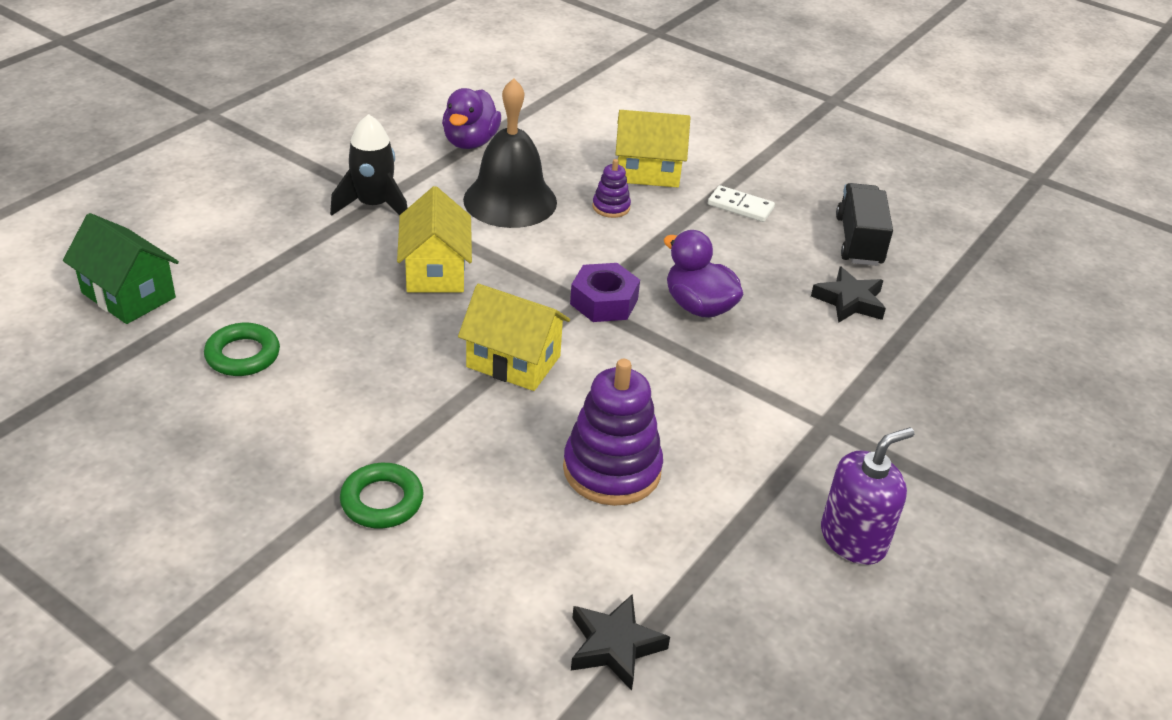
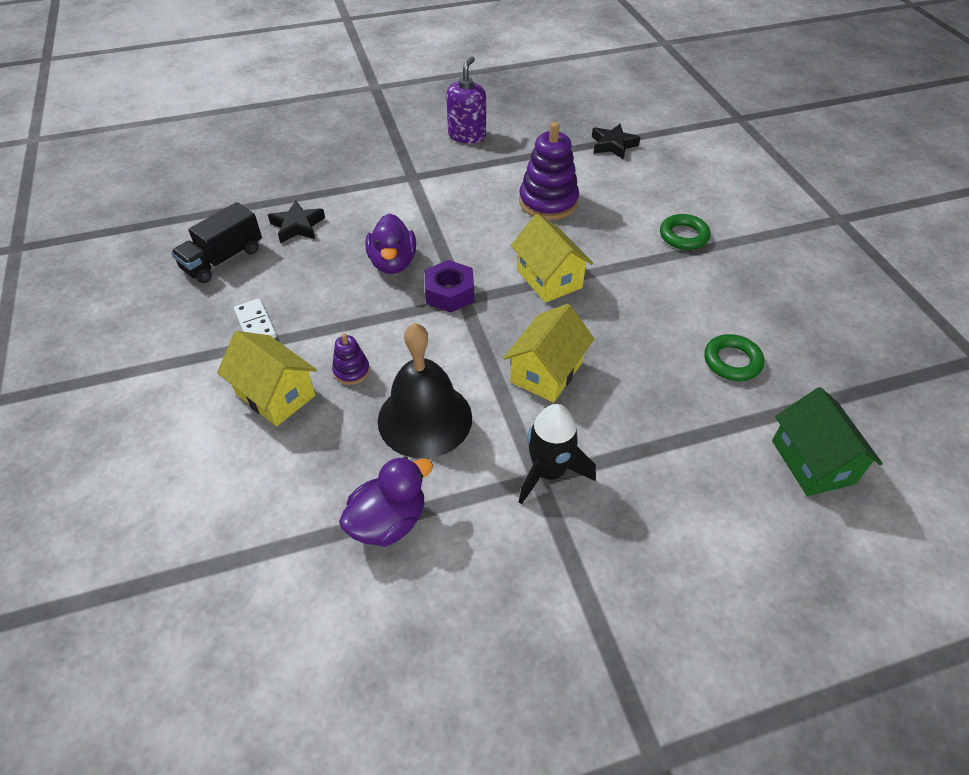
camera: 140 degrees left, 10 degrees up
purple soap dispenser [821,427,914,565] -> purple soap dispenser turned 105 degrees clockwise [446,56,486,144]

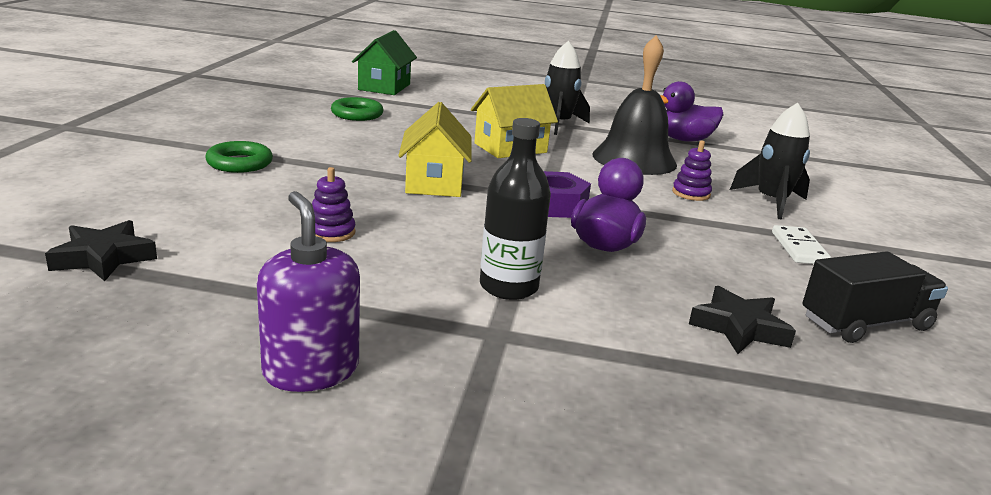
camera: 155 degrees left, 25 degrees down
yellow house [217,331,317,426] -> black rocket [730,103,810,220]
purple soap dispenser [446,56,486,144] -> purple soap dispenser turned 105 degrees clockwise [257,191,360,392]
purple stacking toy [519,122,579,220] -> purple stacking toy [312,167,356,242], size x0.50
none -> black bottle [480,118,551,300]

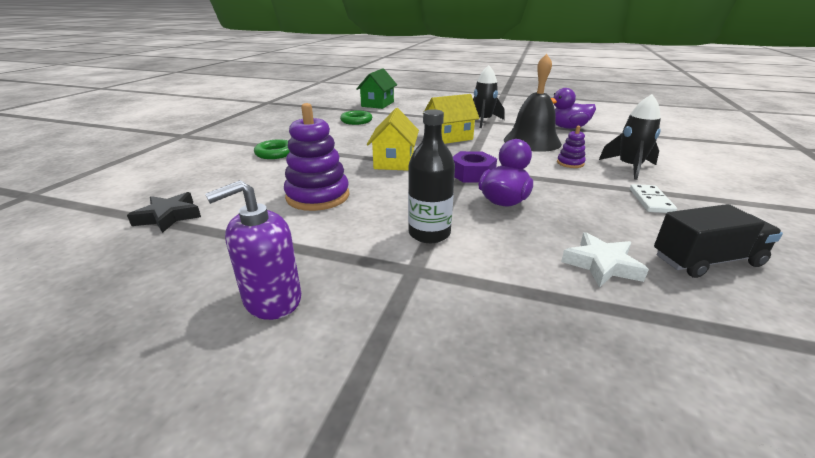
camera: 10 degrees right, 5 degrees up
purple soap dispenser [257,191,360,392] -> purple soap dispenser turned 105 degrees counterclockwise [205,180,301,320]
purple stacking toy [312,167,356,242] -> purple stacking toy [284,103,349,211], size x2.01
black star [689,286,796,354] -> white star [561,232,649,288]

